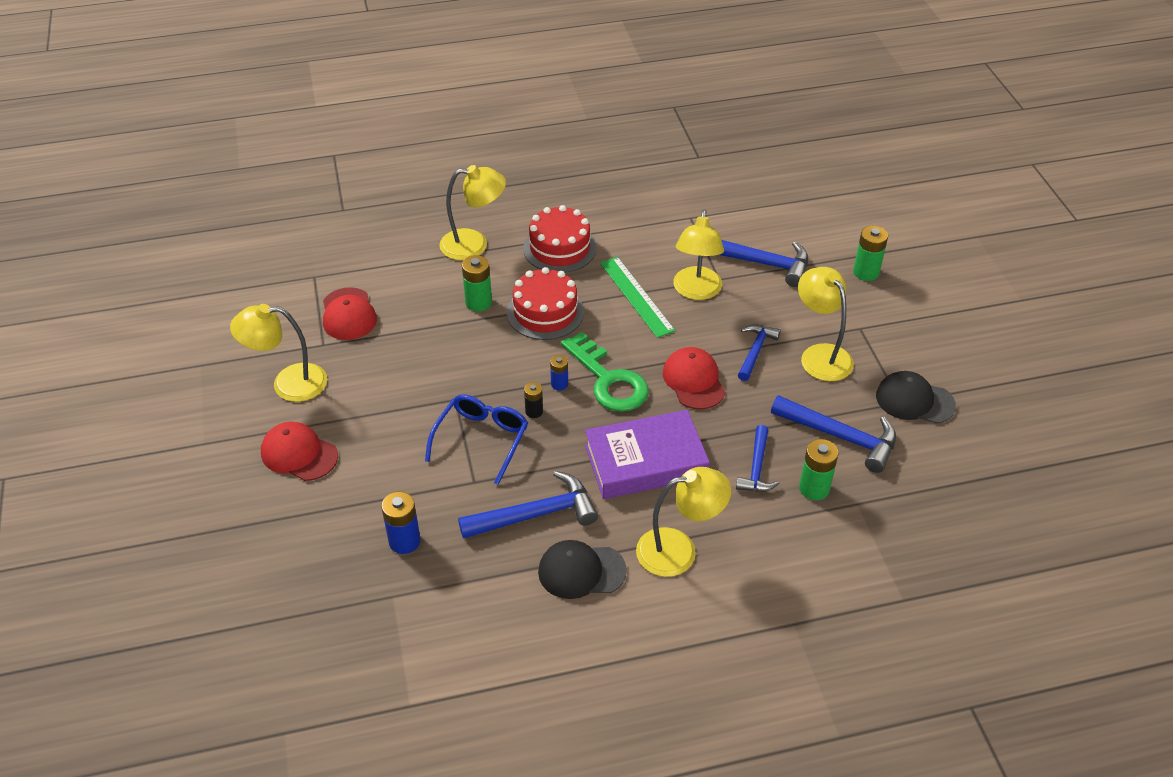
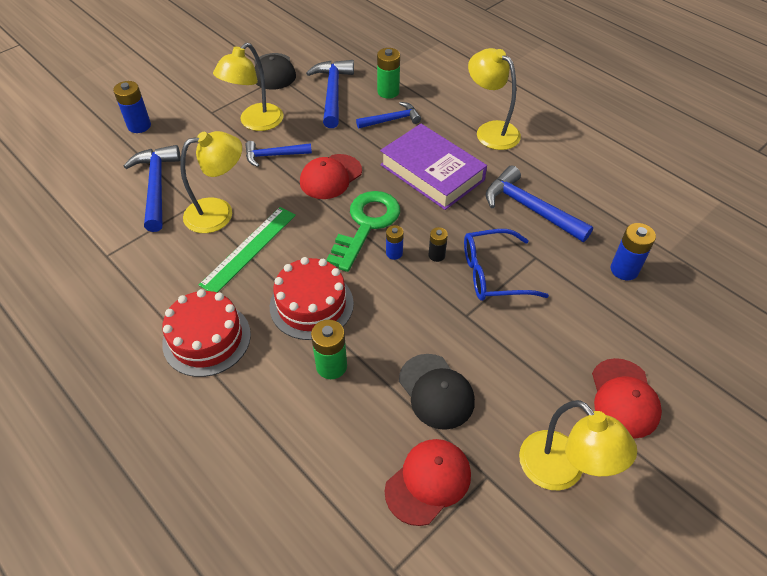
camera: 120 degrees left, 5 degrees up
yellow lamp [439,165,506,260] -> none
black cap [538,540,627,599] -> black cap moved to [399,354,475,430]
green battery [853,226,888,281] -> blue battery [113,81,151,133]

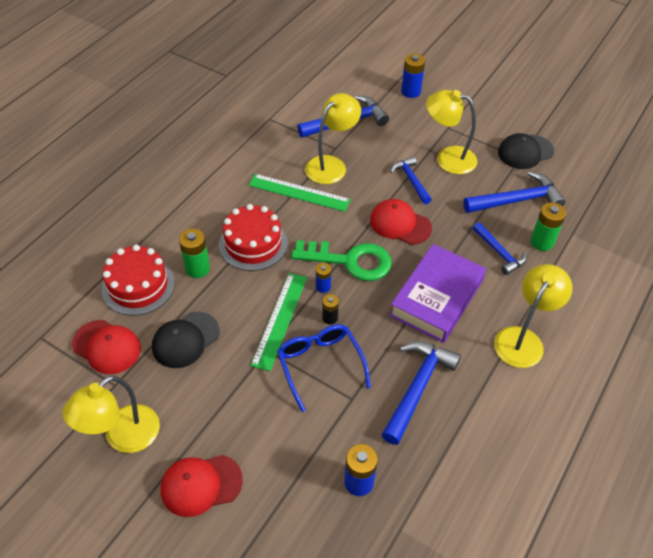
camera: 75 degrees right, 0 degrees up
red cake [162,289,251,377] -> red cake moved to [102,245,175,316]
yellow lamp [180,131,242,233] -> yellow lamp turned 105 degrees counterclockwise [305,93,361,184]
none -> green ruler [251,273,307,371]

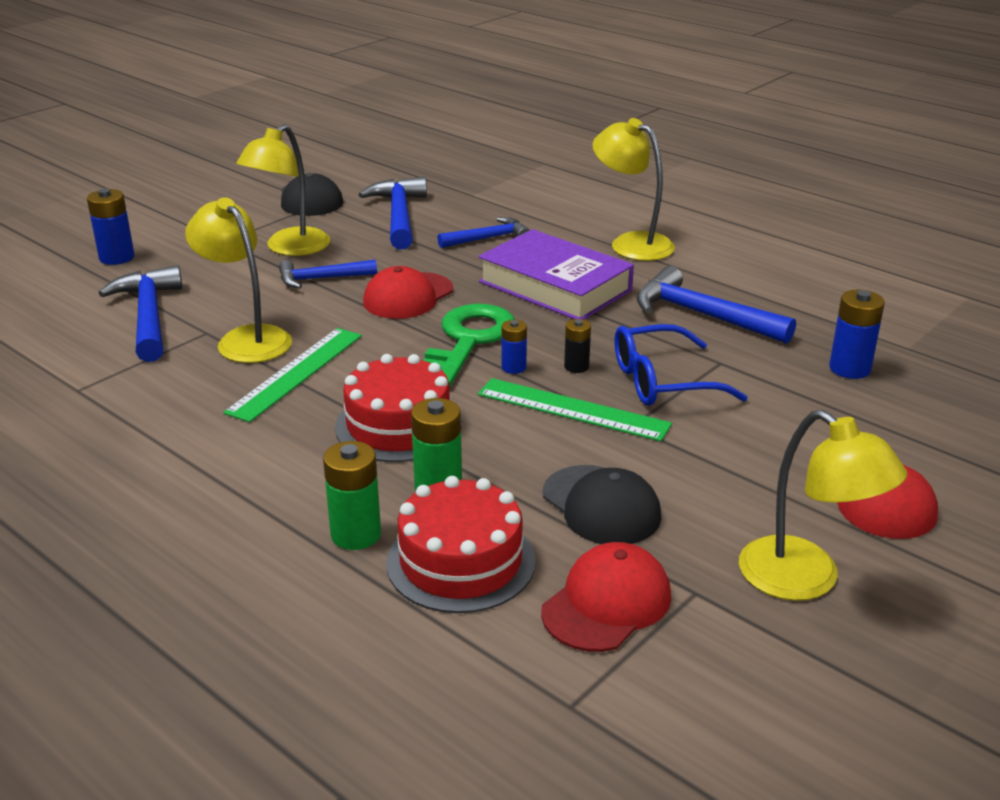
camera: 80 degrees left, 20 degrees down
green battery [530,202,566,251] -> green battery moved to [323,441,381,550]

